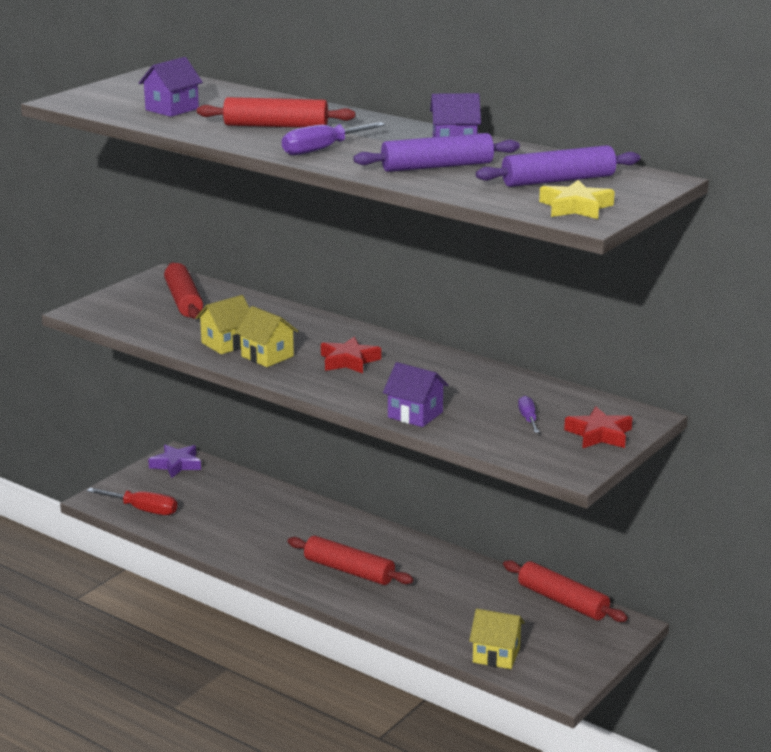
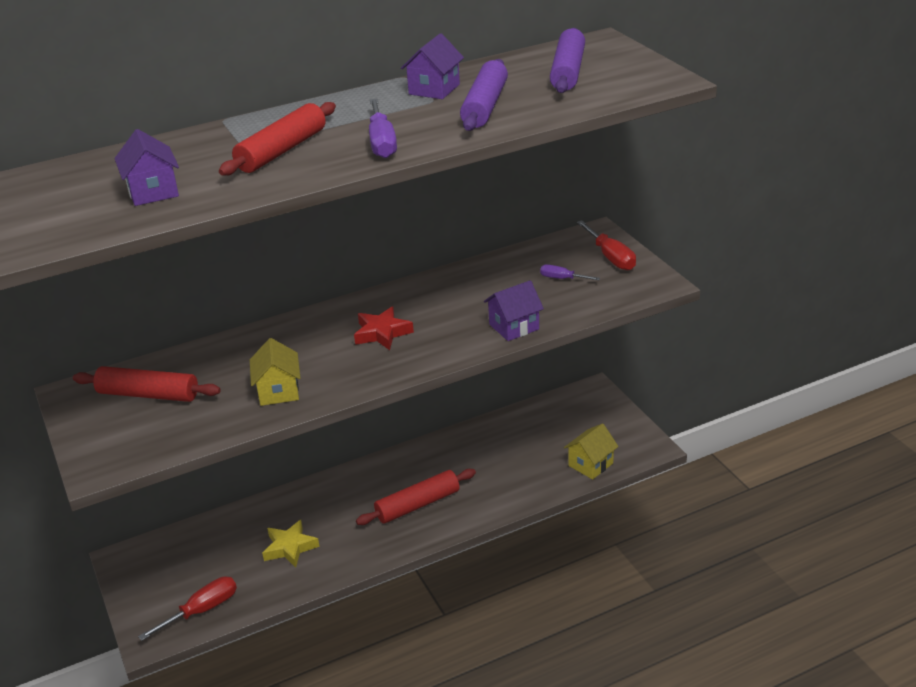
camera: 60 degrees left, 10 degrees up
purple star [148,444,201,478] -> none
yellow house [235,306,298,367] -> none
red rolling pin [503,560,628,622] -> none
yellow star [539,180,615,219] -> yellow star moved to [262,520,320,568]
red star [564,407,632,448] -> red screwdriver [577,220,636,270]

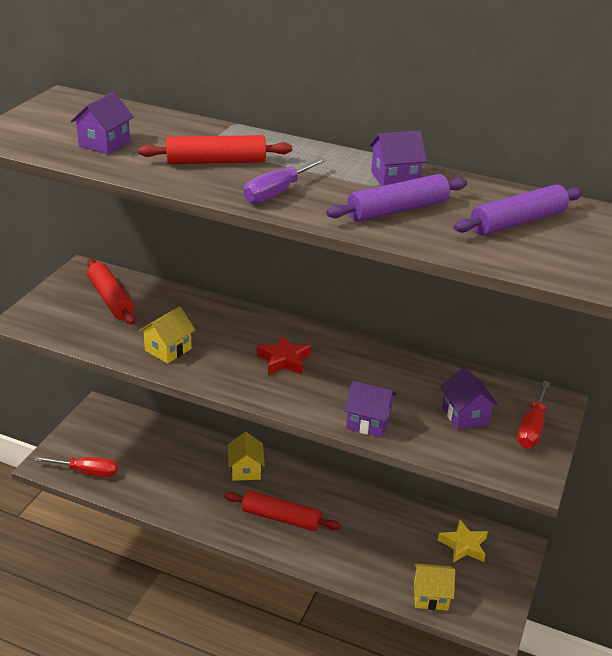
camera: 45 degrees right, 0 degrees up
yellow star [262,520,320,568] -> yellow star moved to [438,519,488,563]
purple screwdriver [540,265,600,280] -> purple house [440,367,498,430]
none -> yellow house [228,432,265,481]

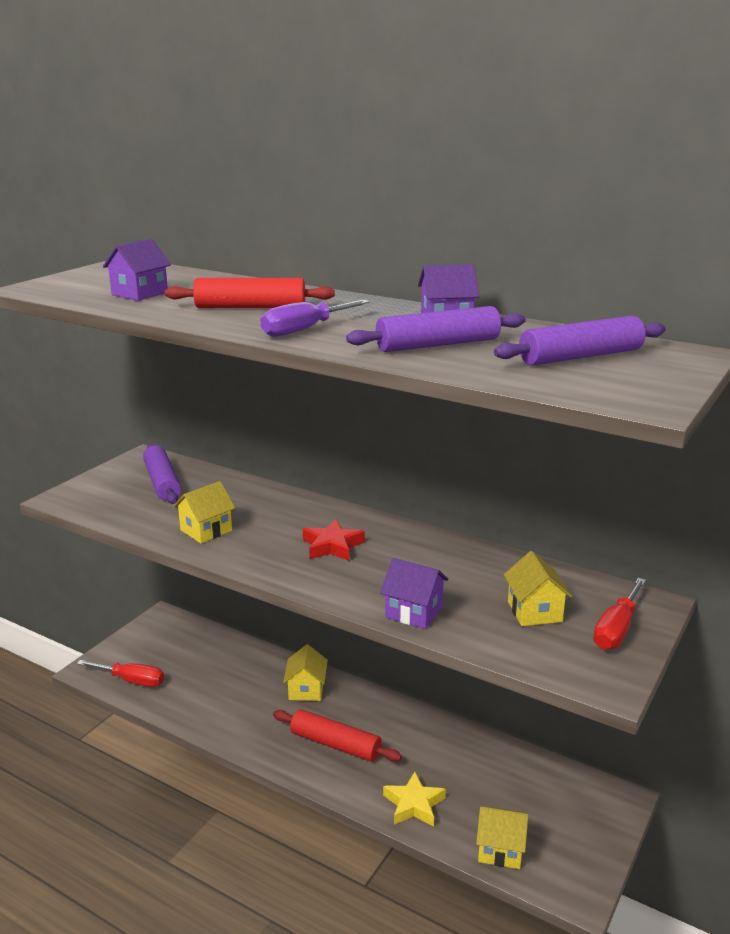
camera: 10 degrees right, 10 degrees down
red rolling pin [87,259,135,325] -> purple rolling pin [143,444,181,504]
yellow star [438,519,488,563] -> yellow star moved to [383,772,446,827]
purple house [440,367,498,430] -> yellow house [504,551,572,626]

